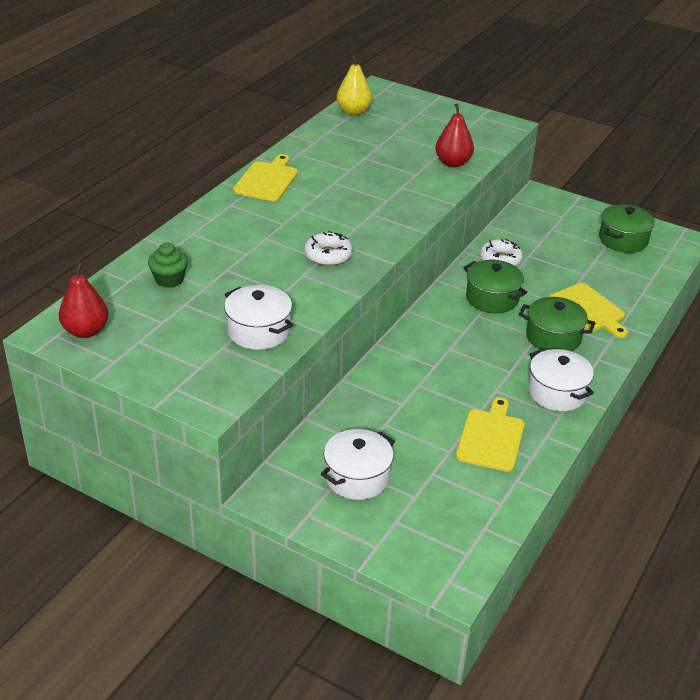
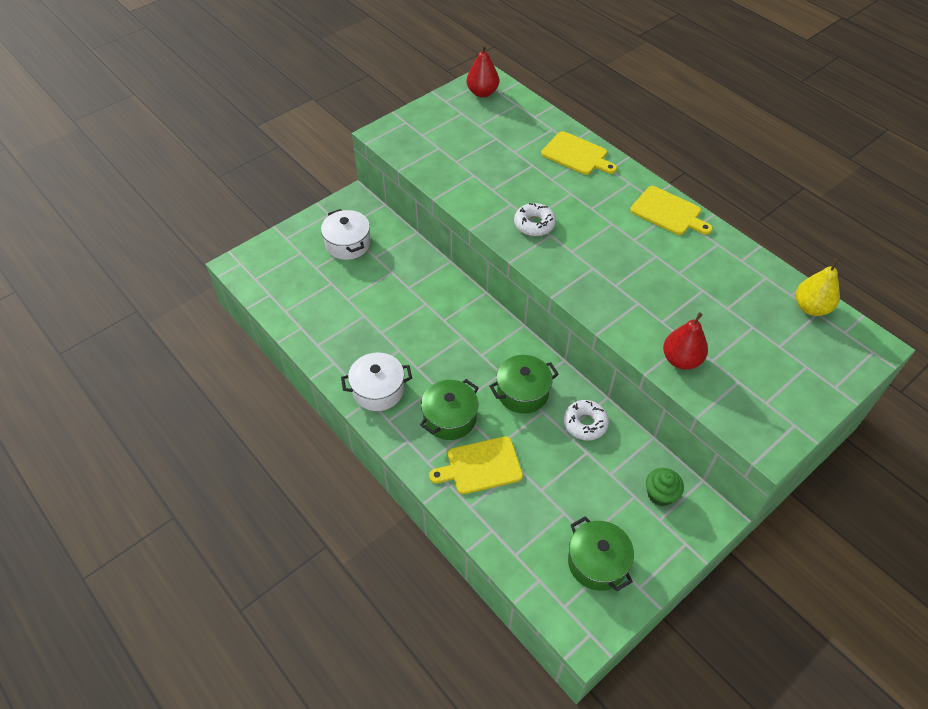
camera: 110 degrees right, 15 degrees up
green cupcake [148,243,188,288] -> green cupcake moved to [646,468,684,506]
white pot [224,285,293,350] -> none
yellow cutting board [456,397,525,472] -> yellow cutting board moved to [541,131,617,175]

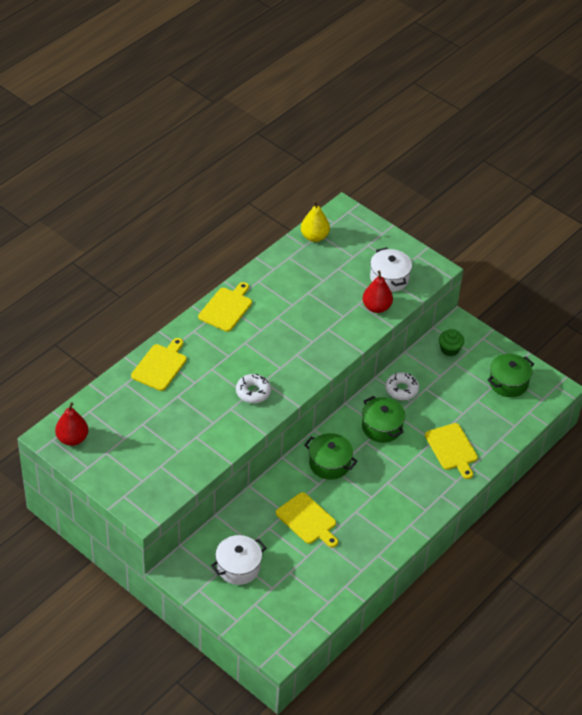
camera: 100 degrees left, 5 degrees down
white pot [341,352,412,411] -> white pot moved to [370,247,412,292]
green pot [420,379,479,440] -> green pot moved to [304,433,358,480]
none -> yellow cutting board [276,492,338,547]

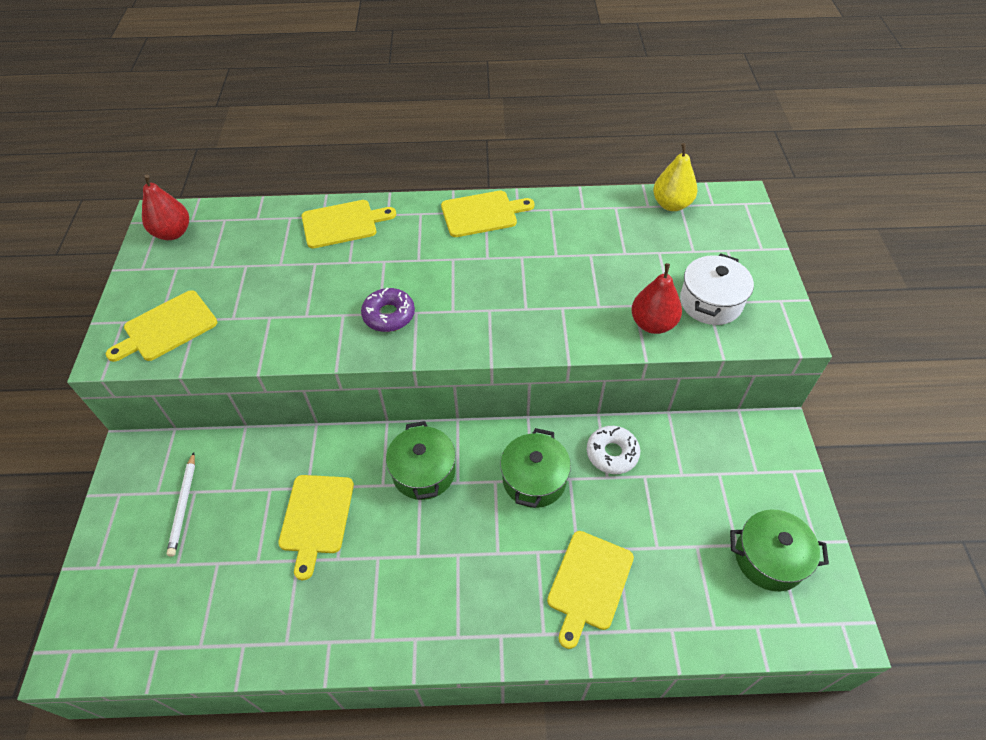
camera: 50 degrees right, 5 degrees up
white pot [211,535,266,585] -> white pencil [166,452,195,557]
white donut [236,374,271,403] -> purple donut [361,287,415,332]
green cupcake [439,329,464,356] -> none
none -> yellow cutting board [106,290,217,362]

